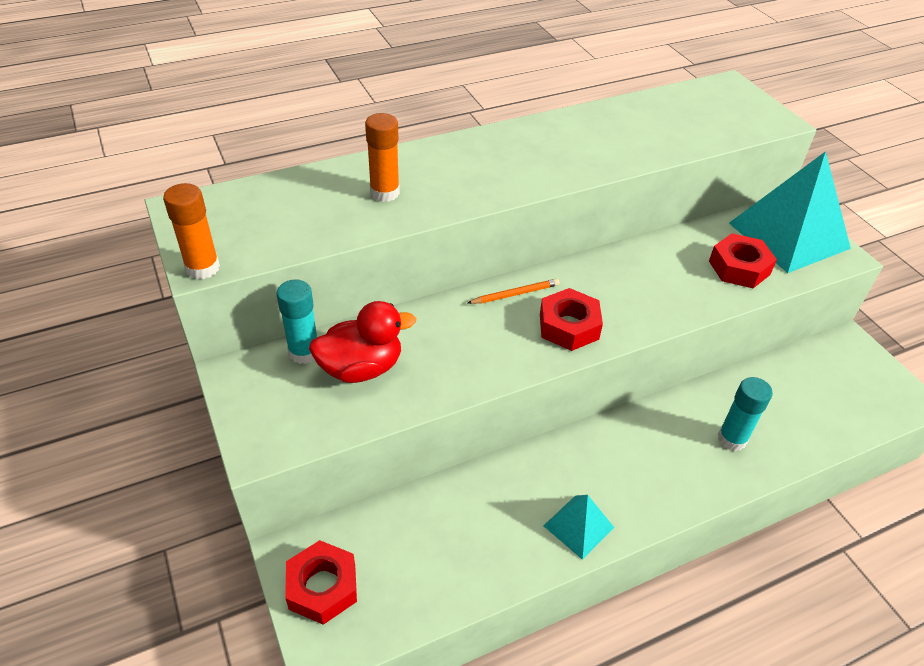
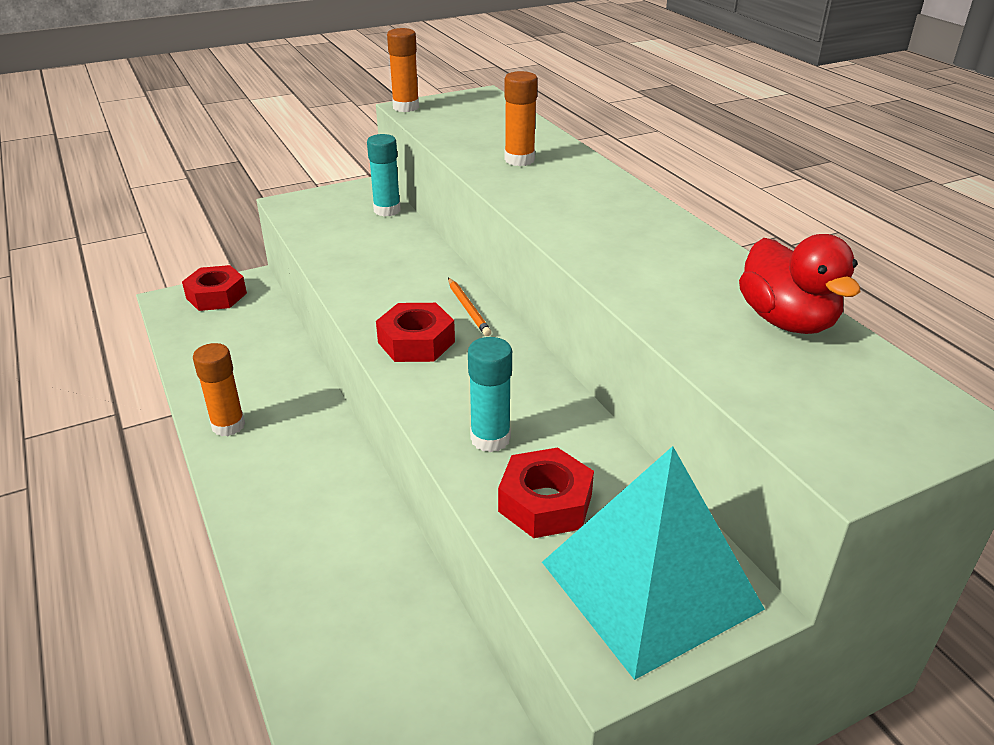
camera: 90 degrees right, 10 degrees down
red duck [309,301,416,383] -> red duck moved to [739,234,860,334]
turquoise pyramid [544,495,614,560] -> orange glue stick [193,343,245,436]
turquoise glue stick [718,377,773,451] -> turquoise glue stick moved to [468,337,512,452]

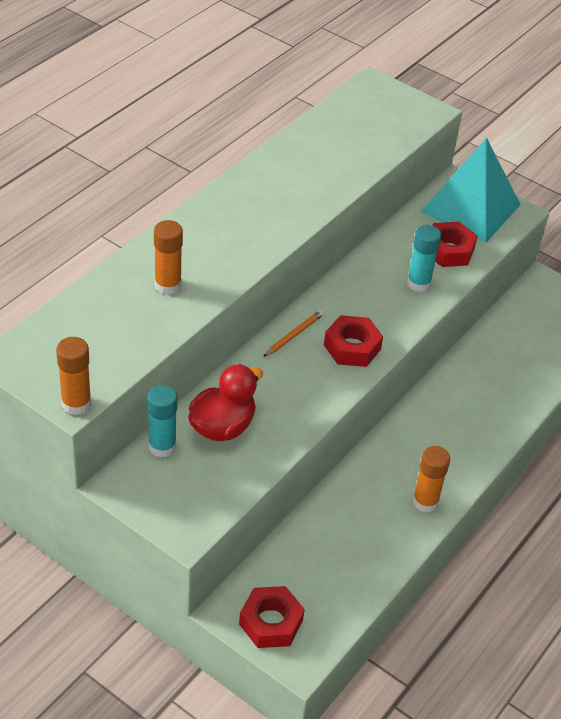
camera: 120 degrees left, 10 degrees up
red duck [739,234,860,334] -> red duck moved to [188,364,263,441]

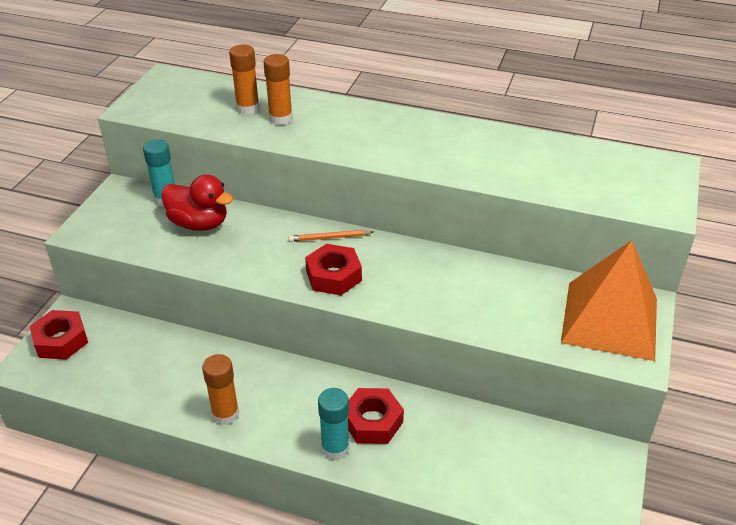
camera: 75 degrees right, 5 degrees down
orange glue stick [56,337,91,415] -> orange glue stick moved to [229,45,259,115]
orange pencil [263,310,324,357] -> orange pencil turned 150 degrees clockwise [289,230,373,242]
turquoise glue stick [407,225,442,292] -> turquoise glue stick moved to [318,388,349,460]
turquoise pyramid [421,138,521,243] -> orange pyramid [561,240,657,361]
red nut [432,222,477,267] -> red nut moved to [348,388,404,444]

